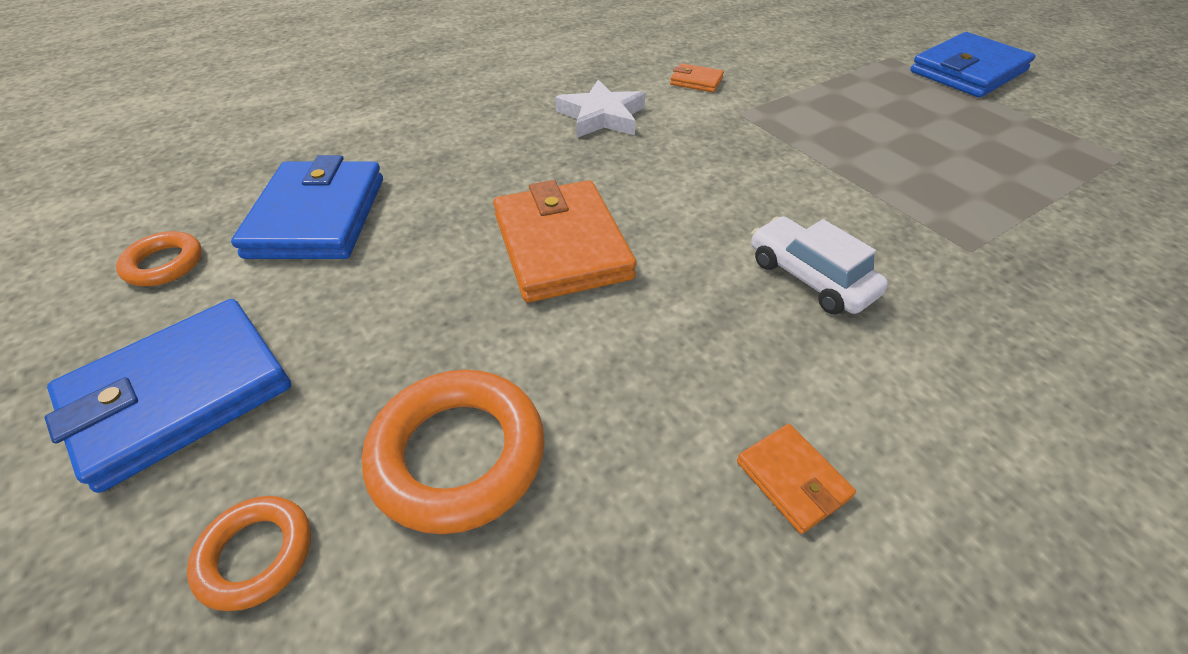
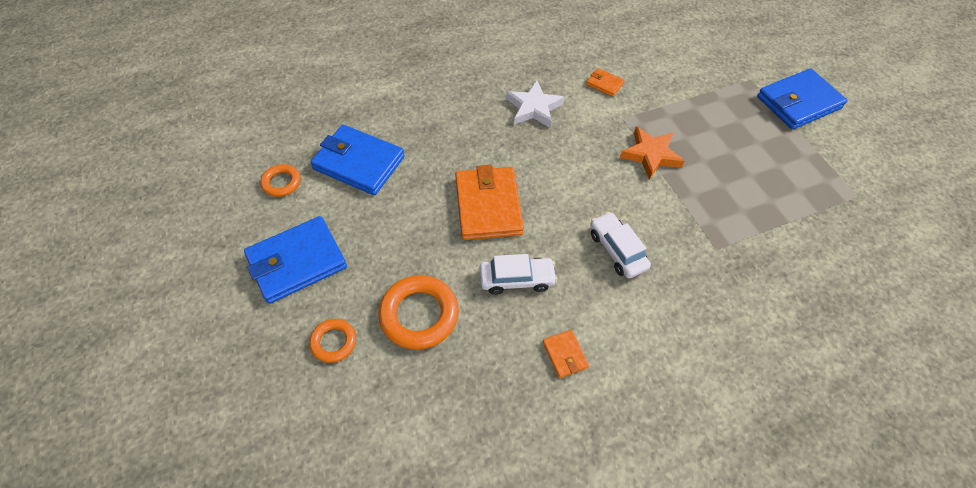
camera: 10 degrees right, 10 degrees up
blue wallet [231,155,383,259] -> blue wallet turned 75 degrees counterclockwise [311,125,405,195]
none -> white car [480,254,557,295]
none -> orange star [620,127,685,180]

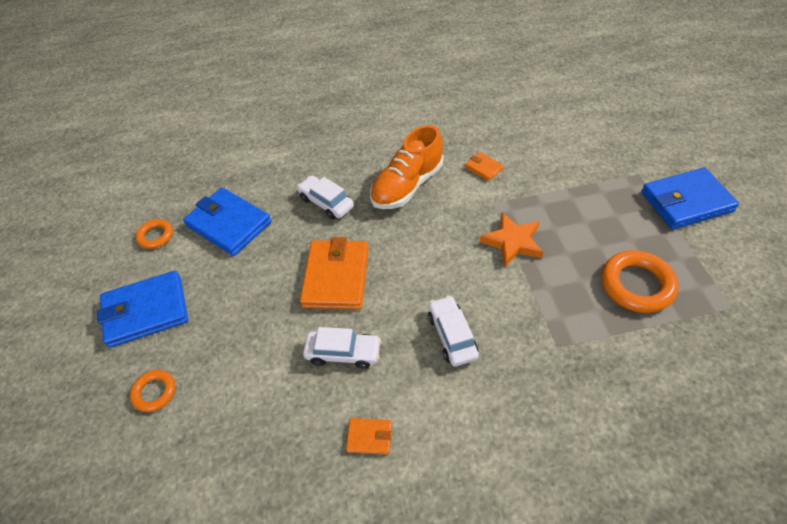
camera: 15 degrees right, 5 degrees down
orange ring [378,275,459,350] -> orange ring moved to [602,250,679,313]
white star [506,80,564,128] -> orange shoe [370,125,443,209]
orange wallet [543,330,589,378] -> orange wallet turned 75 degrees counterclockwise [346,418,392,455]
none -> white car [297,176,354,220]

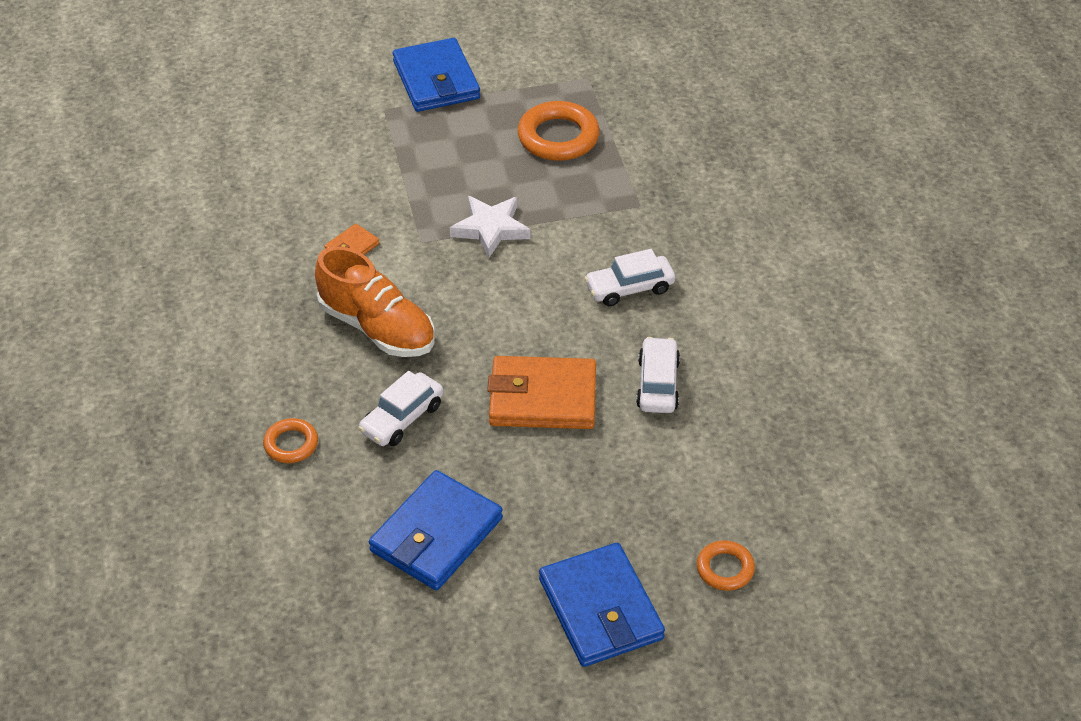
camera: 95 degrees left, 5 degrees down
orange ring [136,219,173,249] -> orange ring moved to [263,418,318,463]
orange wallet [346,418,392,455] -> none
orange star [480,213,543,268] -> white star [450,196,531,258]

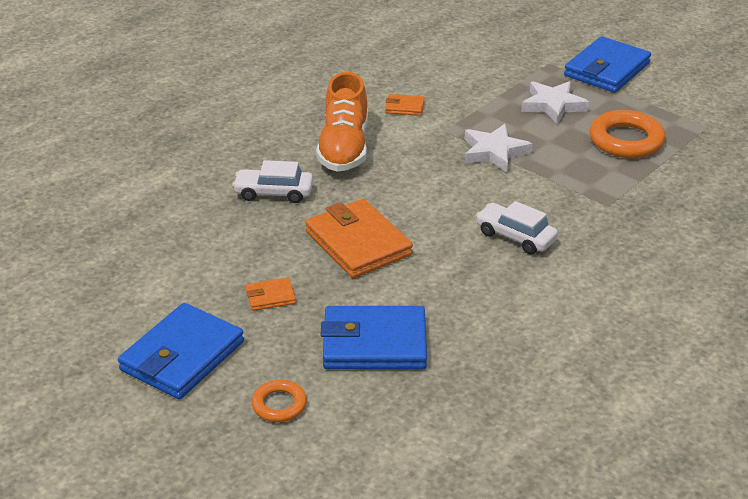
camera: 55 degrees right, 10 degrees down
orange ring [263,418,318,463] -> none
blue wallet [369,470,503,590] -> blue wallet moved to [321,306,427,369]
white car [636,337,680,413] -> none
none -> orange wallet [246,278,296,311]
none -> white star [521,81,589,124]

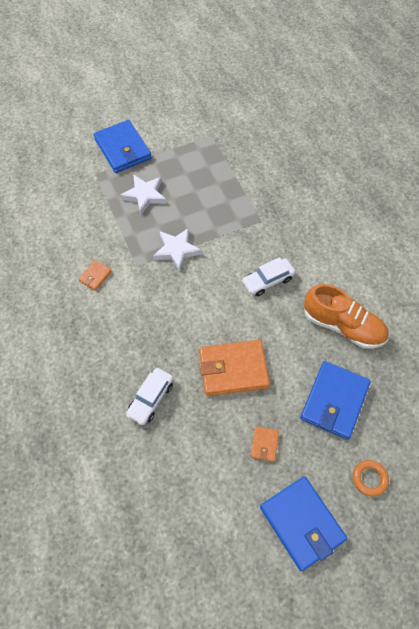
camera: 65 degrees left, 25 degrees up
orange shoe [316,72,368,172] -> orange shoe moved to [304,284,389,349]
orange ring [589,110,665,158] -> none

